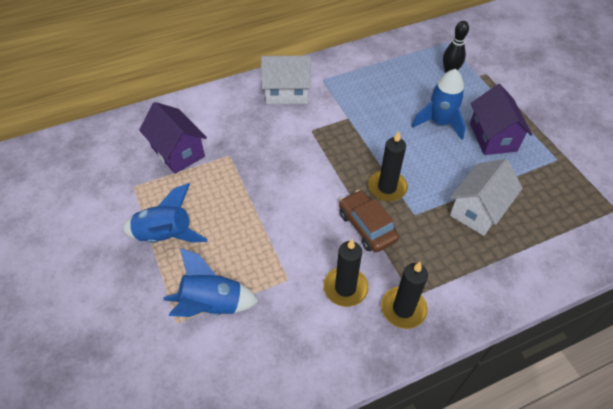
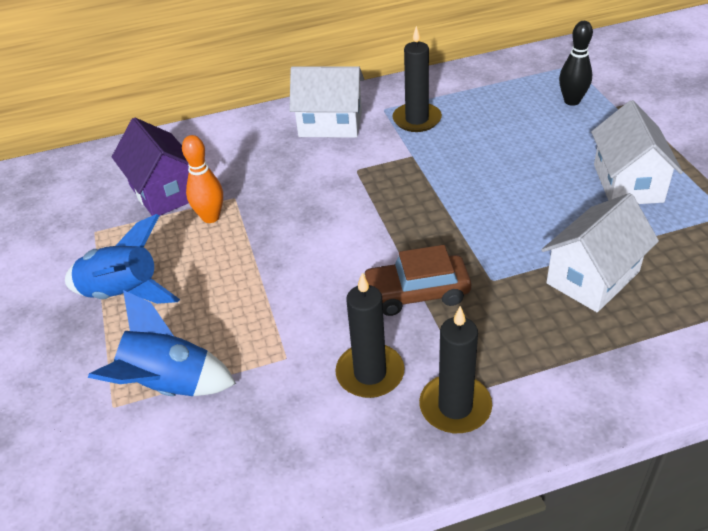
camera: 10 degrees right, 10 degrees down
brown car [339,190,399,253] -> brown car turned 75 degrees counterclockwise [363,245,472,316]
black candle [368,131,408,201] -> black candle moved to [392,26,442,132]
blue rocket [411,69,466,140] -> none
purple house [470,84,532,155] -> white house [591,100,683,204]
none -> orange bowling pin [182,135,223,223]

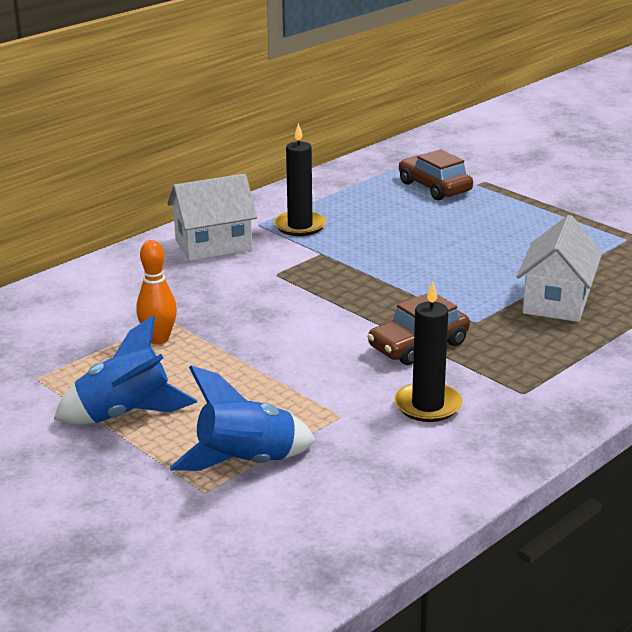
camera: 30 degrees left, 15 degrees down
purple house [112,117,189,216] -> none
black candle [419,306,492,433] -> none
black bowling pin [559,21,593,106] -> brown car [399,149,473,200]
white house [591,100,683,204] -> none

